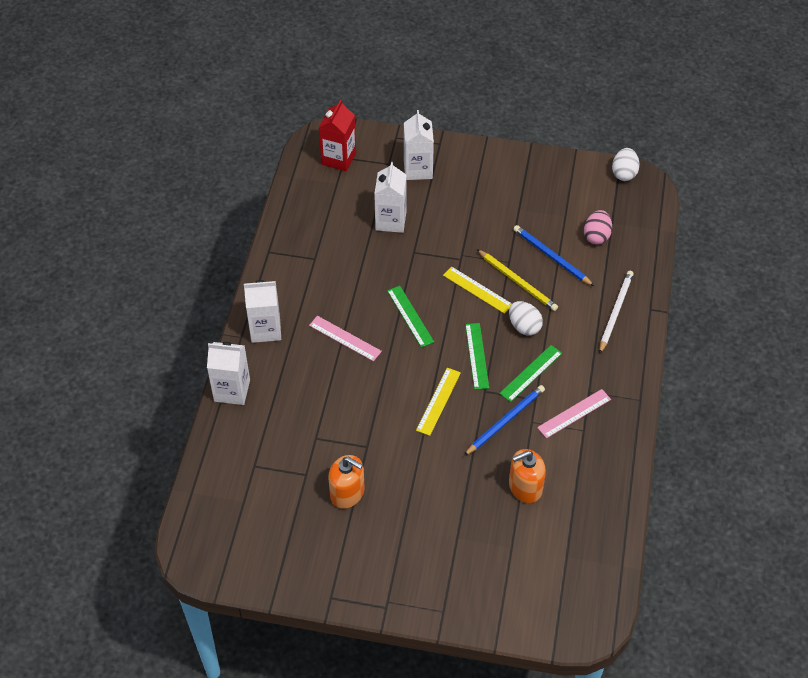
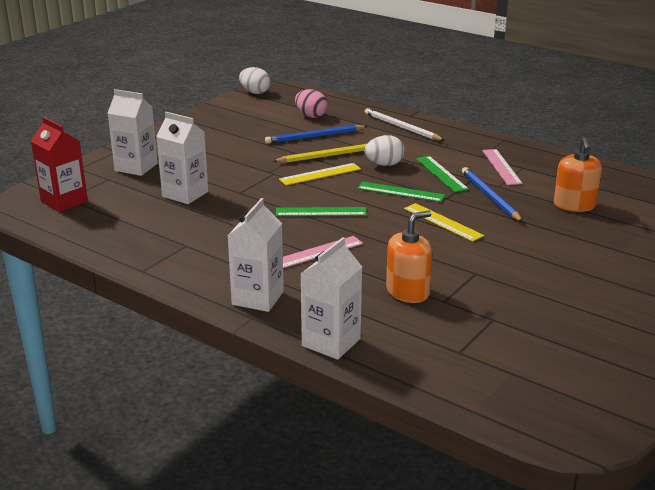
camera: 65 degrees left, 25 degrees down
orange soap dispenser [328,455,365,509] -> orange soap dispenser moved to [386,210,433,303]

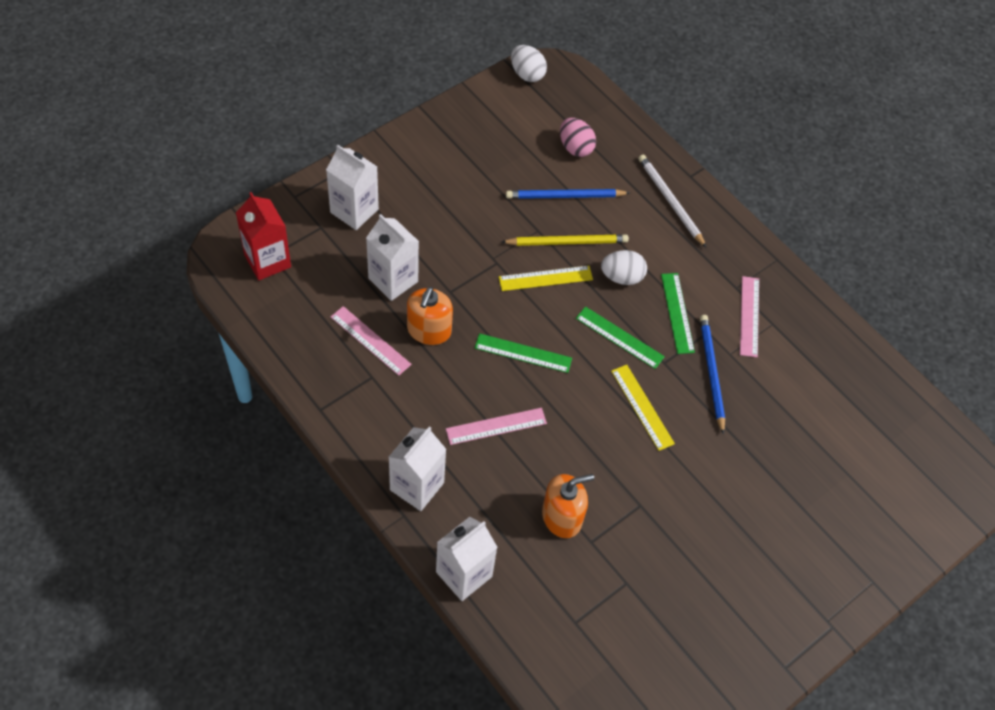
camera: 10 degrees right, 30 degrees up
orange soap dispenser [554,137,602,212] -> orange soap dispenser moved to [407,287,453,345]
none -> pink ruler [331,306,412,376]

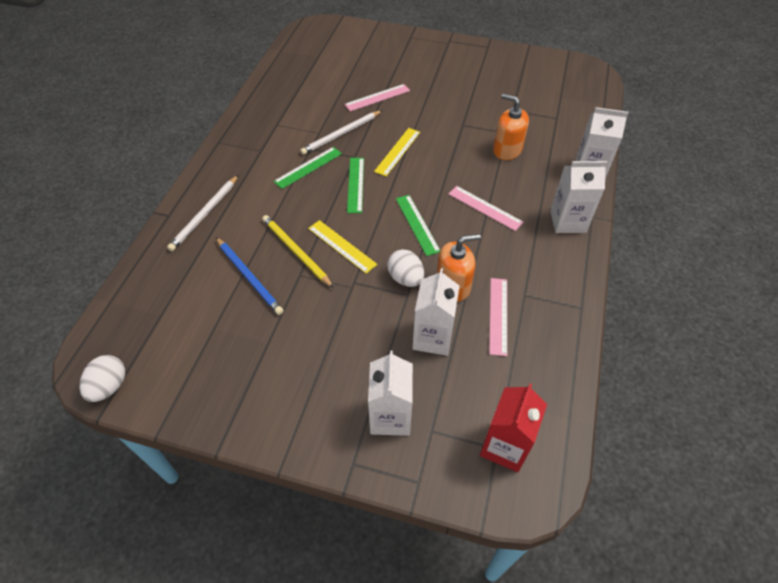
camera: 120 degrees left, 5 degrees down
pink egg [560,118,596,157] -> none
white egg [601,250,647,285] -> white egg moved to [387,249,424,287]
blue pencil [700,315,725,435] -> white pencil [300,110,383,155]
pink ruler [740,276,759,357] -> pink ruler moved to [345,84,410,112]

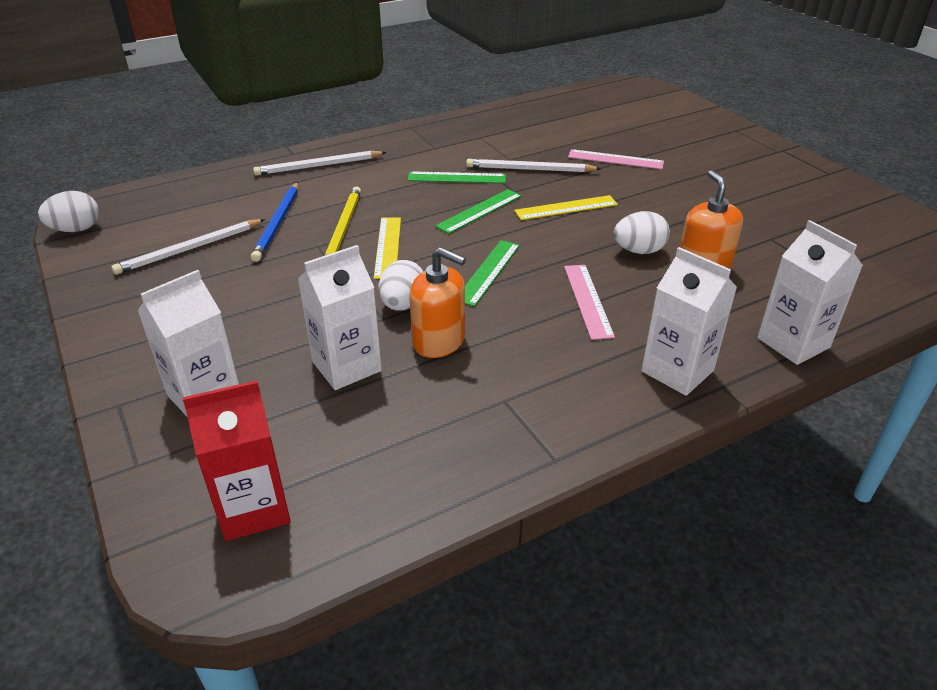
camera: 45 degrees right, 15 degrees down
pink ruler [489,278,507,356] -> none
none -> white pencil [111,219,265,275]
none -> white egg [614,211,670,254]

